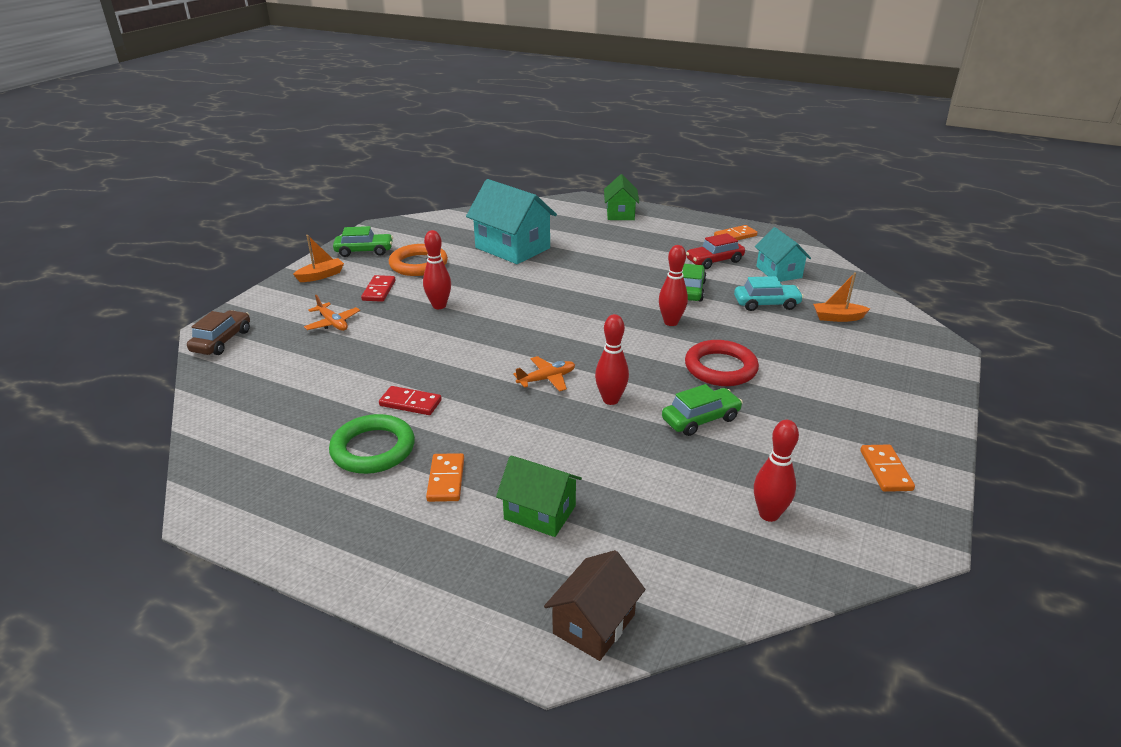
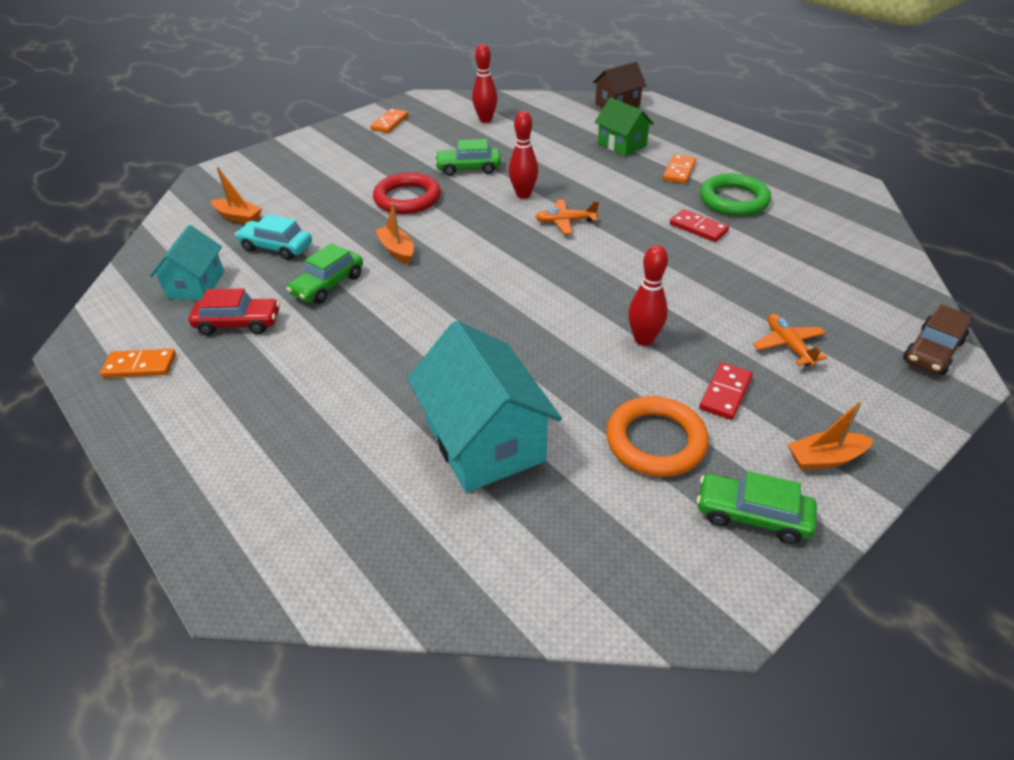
camera: 155 degrees left, 10 degrees up
green house [604,174,639,220] -> none
red bowling pin [659,245,688,326] -> orange boat [375,203,414,264]

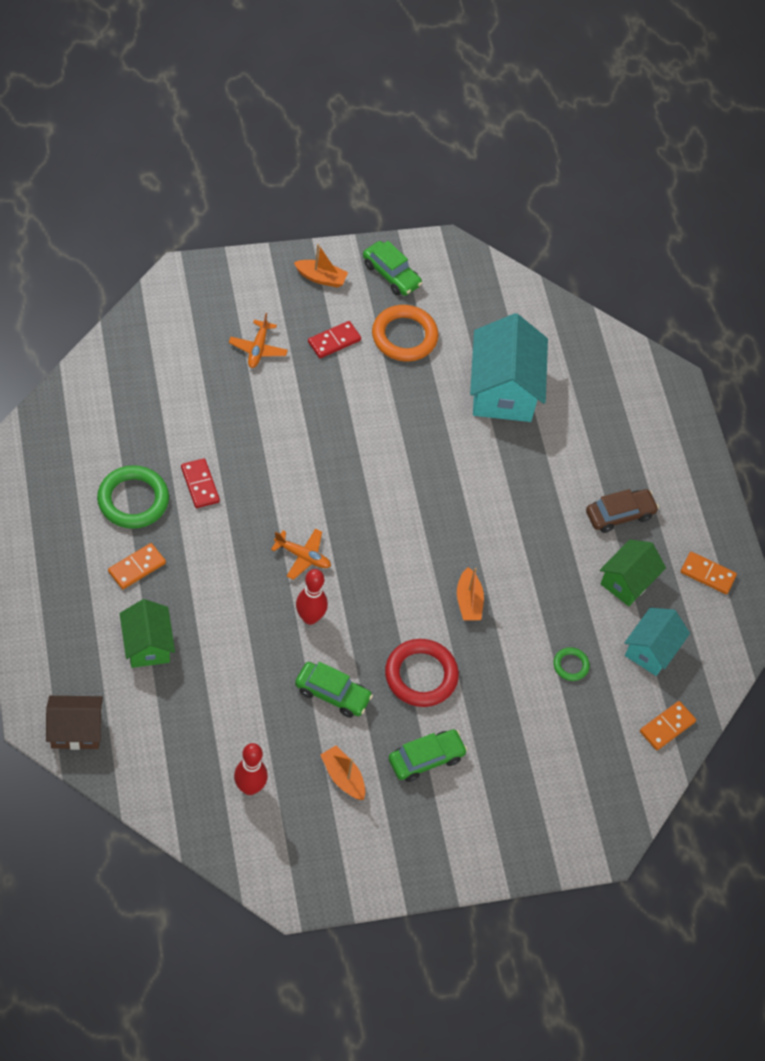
camera: 160 degrees left, 15 degrees up
red car [189,289,280,335] -> green house [600,540,666,606]
orange boat [211,167,262,224] -> orange boat moved to [320,745,365,800]
turquoise car [235,214,312,260] -> green ring [553,647,590,681]
green car [287,243,363,304] -> green car moved to [388,729,468,782]
orange domino [370,109,408,133] -> orange domino moved to [640,701,696,750]
red bowling pin [628,245,668,346] -> none
brown car [903,304,972,375] -> brown car moved to [586,489,659,533]

